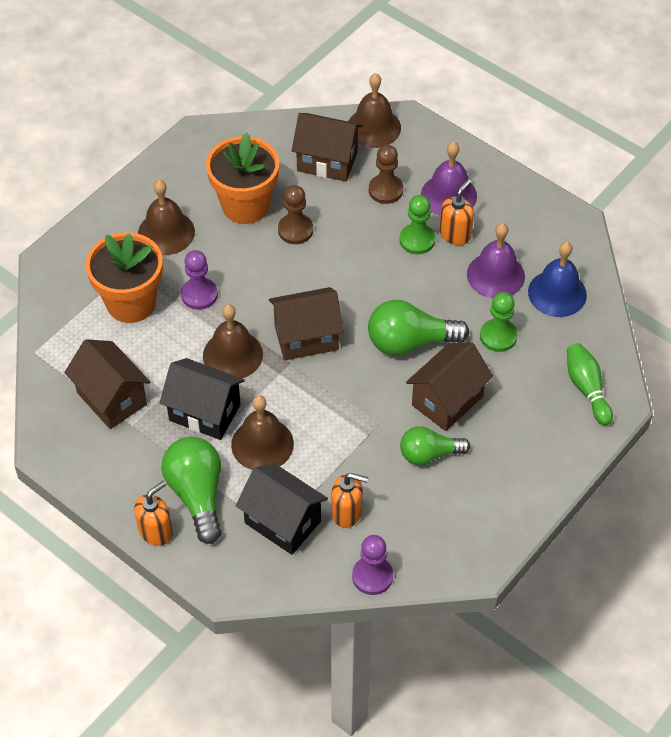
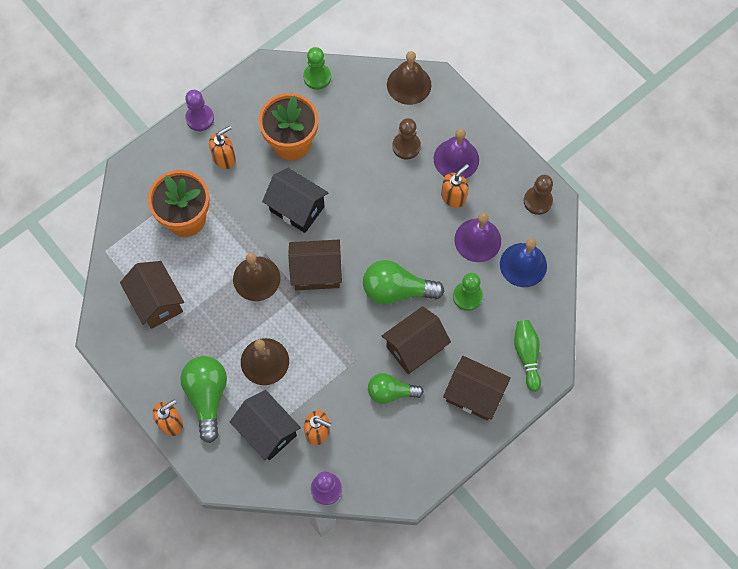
camera: 10 degrees right, 15 degrees up
brown bell [138,180,195,255] -> orange soap dispenser [209,126,236,169]
black house [160,358,245,440] -> black house moved to [262,168,329,233]
purple pawn [181,250,218,310] -> purple pawn moved to [185,90,214,131]
brown pawn [278,185,313,244] -> brown pawn moved to [524,175,553,215]
brown house [292,113,363,182] -> brown house moved to [443,356,511,421]
green pawn [400,195,435,254] -> green pawn moved to [303,47,331,90]

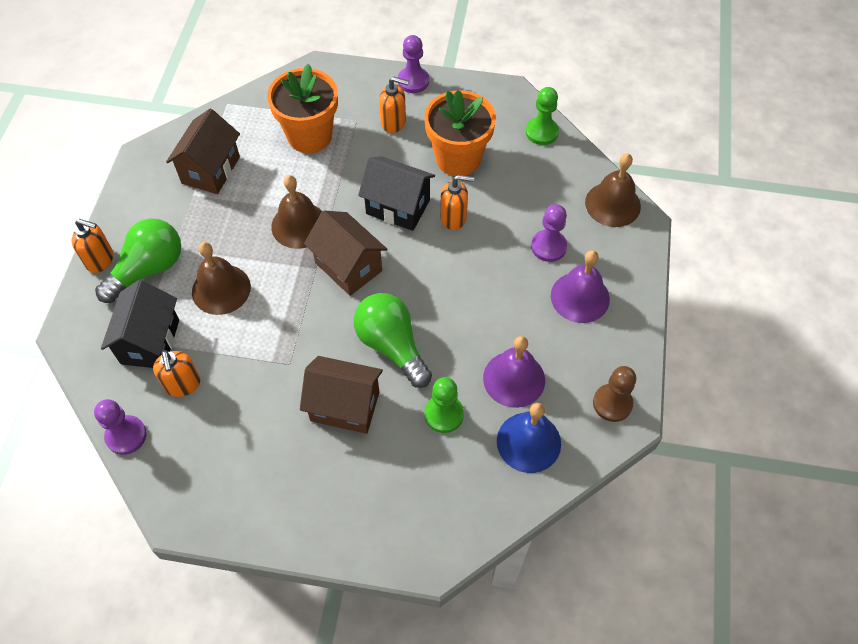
camera: 50 degrees right, 10 degrees down
black house [262,168,329,233] -> black house turned 60 degrees counterclockwise [358,156,435,231]
green light bulb [368,373,424,404] -> none
brown pawn [392,118,421,159] -> purple pawn [531,204,567,262]
orange soap dispenser [441,164,469,208] -> orange soap dispenser moved to [440,175,474,230]
brown house [443,356,511,421] -> none
green bowling pin [514,320,541,392] -> none

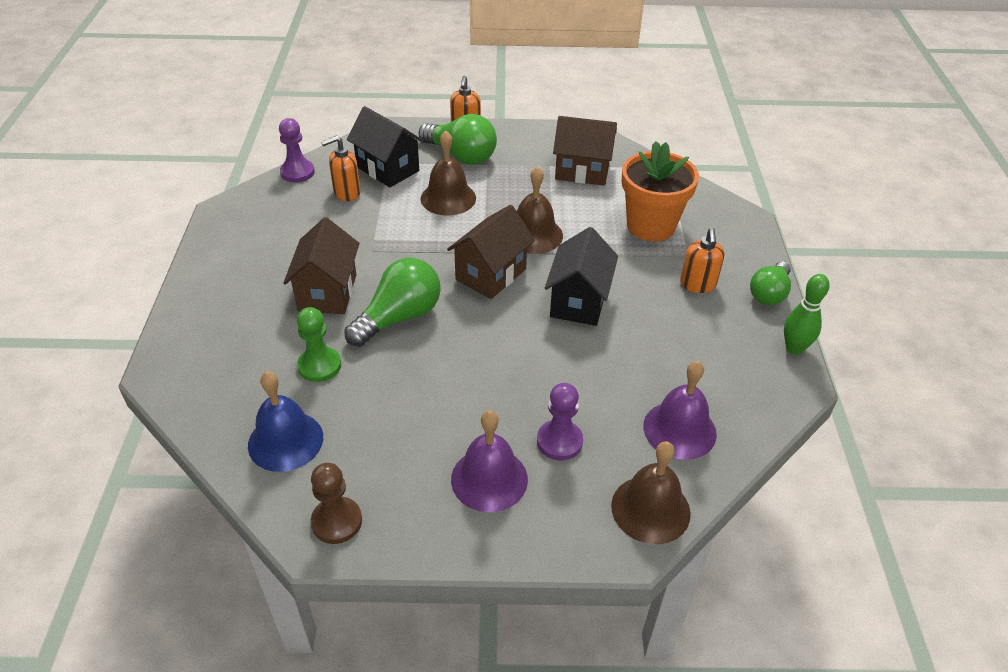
camera: 80 degrees right, 15 degrees down
black house [101,280,179,368] -> black house turned 45 degrees clockwise [347,106,424,187]
purple pawn [398,35,429,93] -> green light bulb [750,261,791,305]
orange flower pot [424,90,496,176] -> none
orange soap dispenser [440,175,474,230] -> none
purple bell [483,336,545,408] -> purple bell moved to [643,361,717,460]
green pawn [526,87,559,145] -> none
none -> green bowling pin [784,274,830,355]

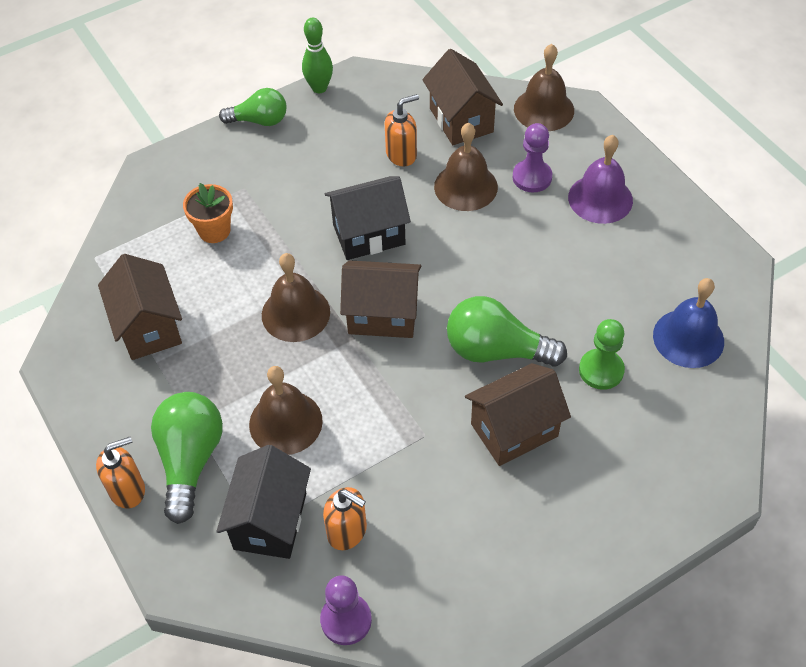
camera: 120 degrees left, 10 degrees up
brown pawn [311,463,362,544] -> none
orange flower pot [622,141,699,241] -> orange flower pot [183,183,233,243], size x0.58
purple bell [643,361,717,460] -> brown house [422,49,503,145]
orange soap dispenser [680,228,724,293] -> orange soap dispenser moved to [385,94,419,167]
none -> brown bell [434,123,498,211]

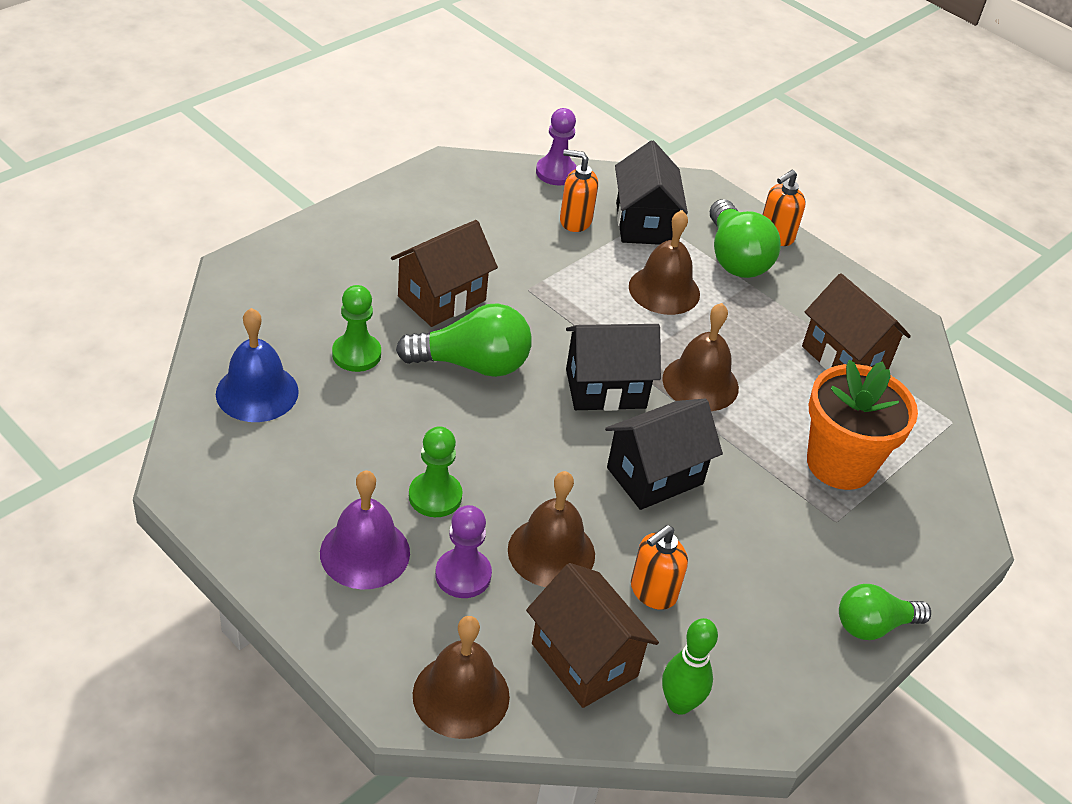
camera: 160 degrees right, 10 degrees down
orange flower pot [183,183,233,243] -> orange flower pot [807,360,918,490], size x1.71
green bowling pin [302,18,333,93] -> green bowling pin moved to [662,618,718,715]
brown house [340,260,421,338] -> black house [566,324,661,411]
none -> green pawn [409,426,462,517]

